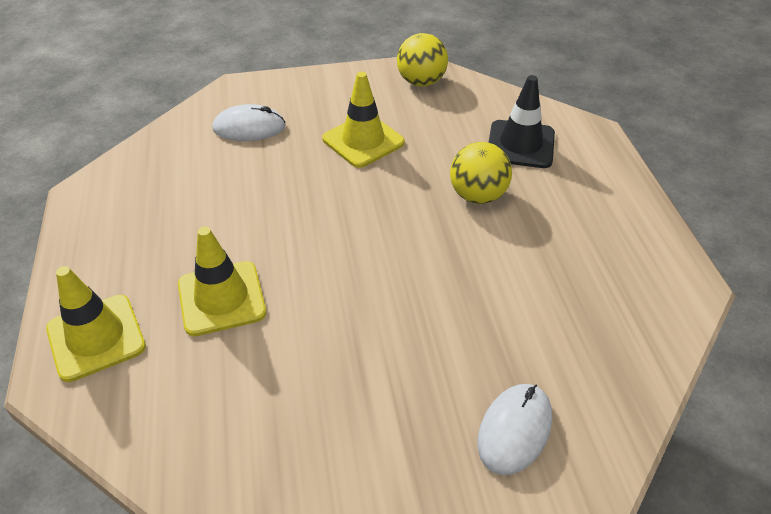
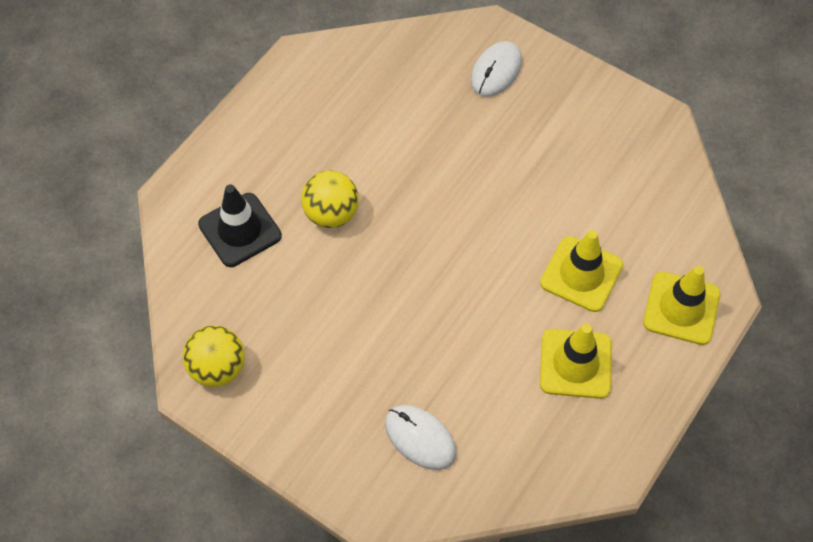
camera: 135 degrees left, 15 degrees up
yellow traffic cone [322,72,405,168] -> yellow traffic cone moved to [540,324,612,399]
white mouse [478,384,552,475] -> white mouse turned 45 degrees counterclockwise [471,41,522,97]

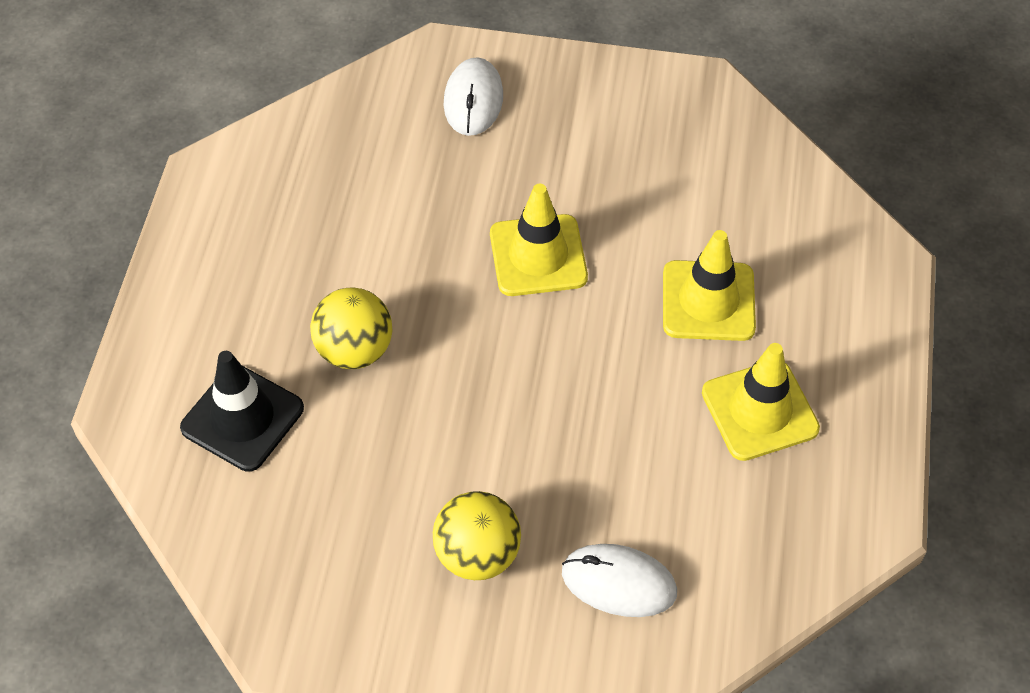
camera: 25 degrees left, 5 degrees down
yellow ball [183,325,245,387] -> yellow ball moved to [433,491,521,580]
yellow traffic cone [643,266,720,345] -> yellow traffic cone moved to [490,184,588,296]

